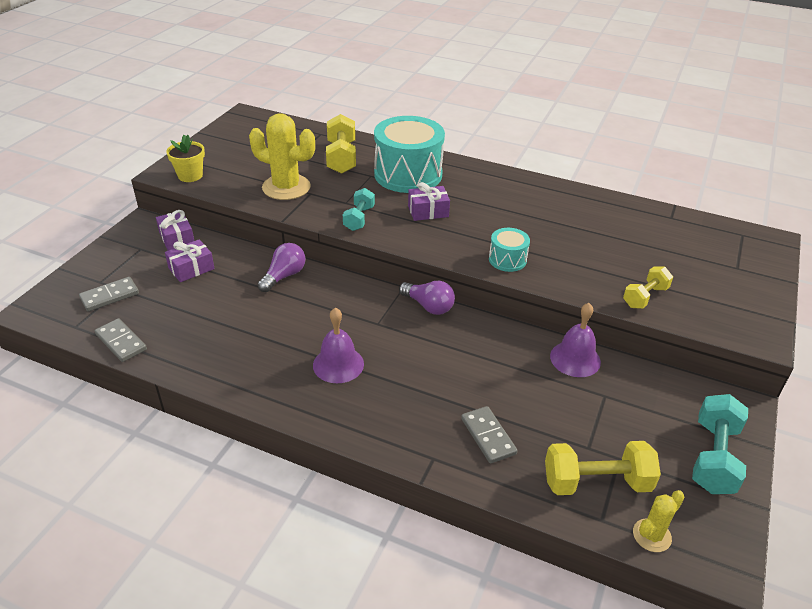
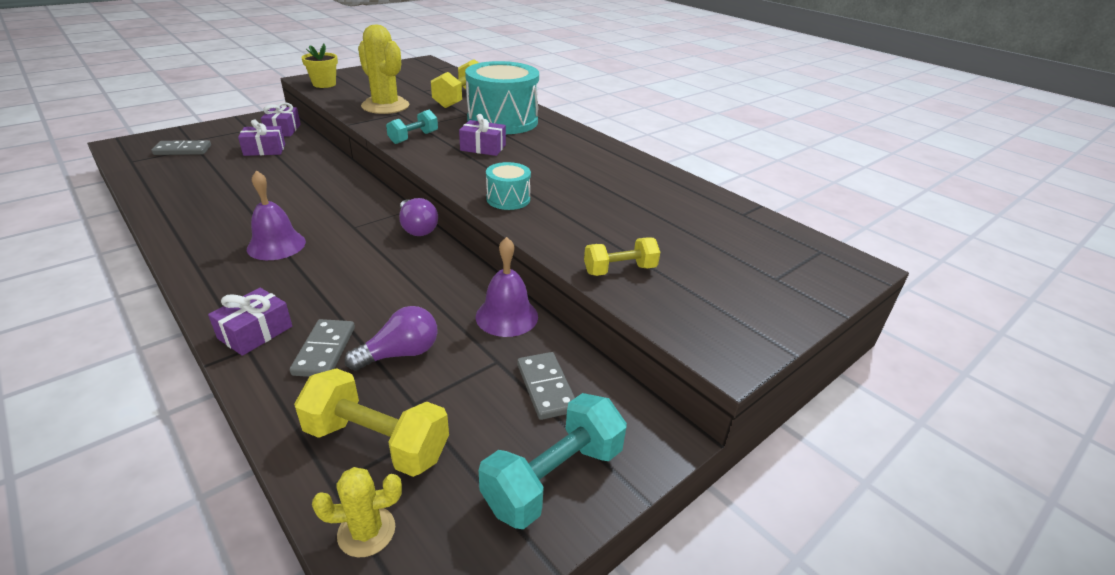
camera: 25 degrees right, 5 degrees down
grey domino [95,318,147,362] -> grey domino moved to [517,352,575,420]
purple light bulb [257,243,305,292] -> purple light bulb moved to [345,306,438,371]
none -> purple gift [208,288,292,356]

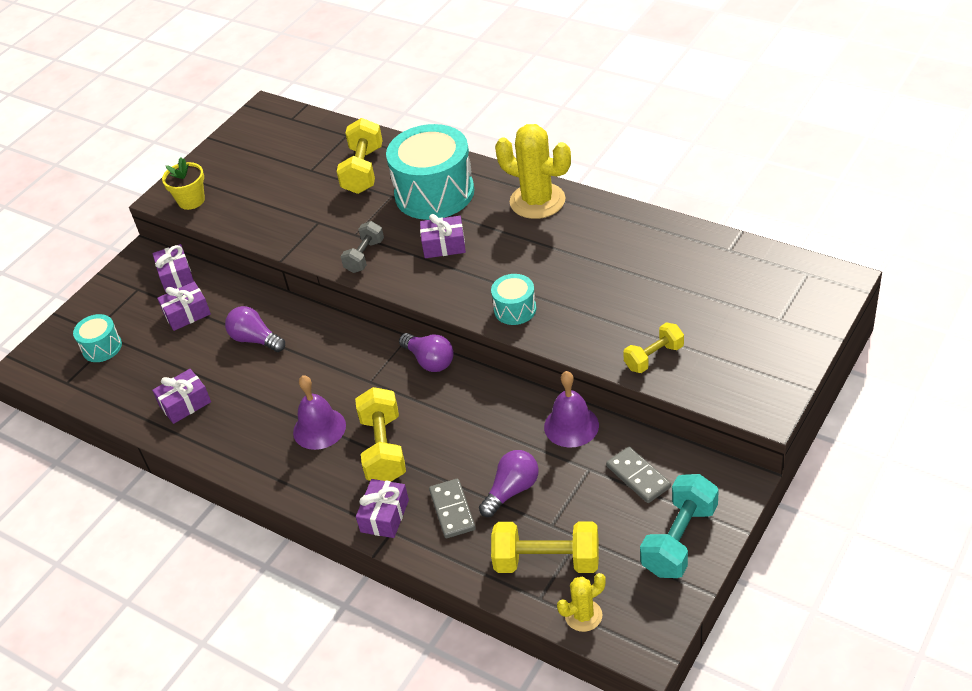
camera: 10 degrees left, 10 degrees up
grey domino [152,140,211,155] -> turquoise drum [73,314,122,362]
yellow cactus [358,25,409,114] -> yellow cactus moved to [495,124,571,219]
turquoise dumbbell [386,110,438,144] -> grey dumbbell [341,221,384,273]
none -> purple gift [152,369,211,424]
none -> purple light bulb [225,306,285,352]
none -> yellow dumbbell [355,387,406,481]

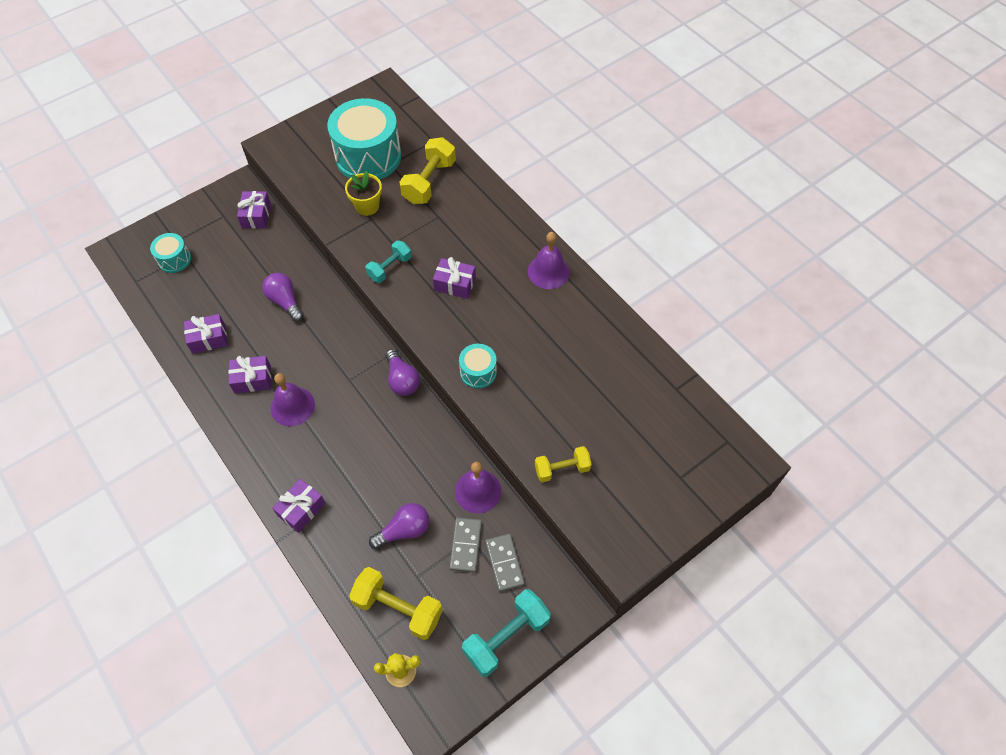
camera: 15 degrees right, 15 degrees up
purple gift [157,282,211,331] -> purple gift moved to [228,356,271,393]
yellow flower pot [162,157,205,210] -> yellow flower pot moved to [345,171,382,216]
grey dumbbell [341,221,384,273] -> turquoise dumbbell [365,240,412,283]
yellow dumbbell [355,387,406,481] -> none
turquoise drum [386,124,474,220] -> turquoise drum moved to [327,98,401,180]
grey domino [429,478,476,538] -> grey domino moved to [449,518,482,573]
yellow cactus [495,124,571,219] -> purple bell [528,232,570,289]

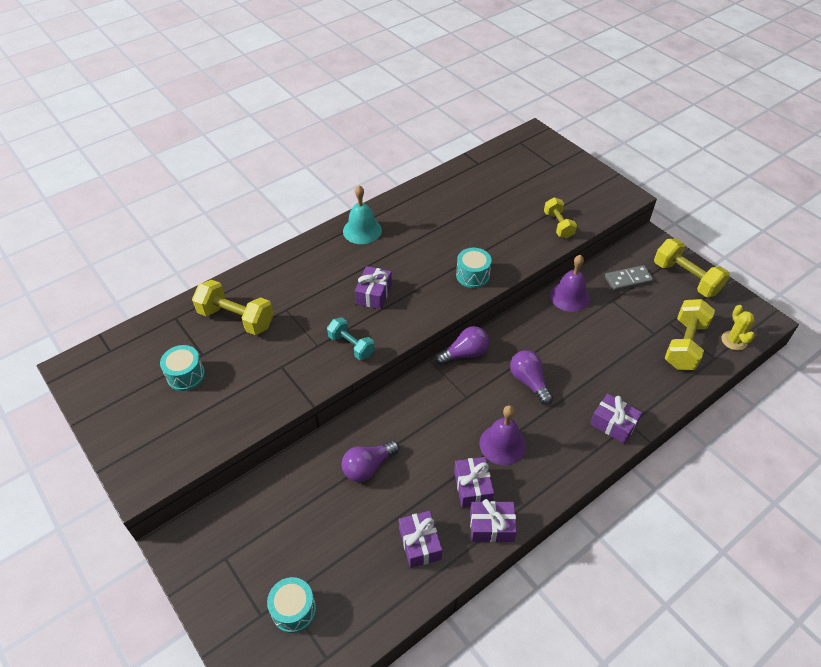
camera: 90 degrees left, 10 degrees down
purple gift [237,191,271,229] -> purple gift moved to [470,499,517,542]
turquoise drum [327,98,401,180] -> turquoise drum [160,345,205,391], size x0.48
yellow flower pot [345,171,382,216] -> none
purple light bulb [369,503,429,549] -> purple light bulb moved to [510,350,553,405]
grey domino [449,518,482,573] -> none
turquoise dumbbell [462,589,551,677] -> yellow dumbbell [654,238,730,297]
purple bell [528,232,570,289] -> turquoise bell [343,185,382,244]

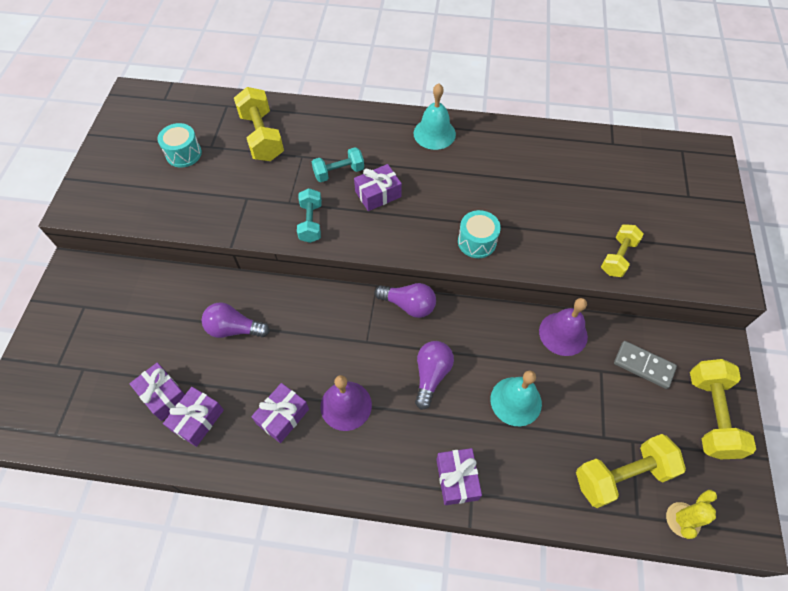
camera: 45 degrees right, 10 degrees up
turquoise drum [267,577,316,633] -> none
purple gift [470,499,517,542] -> purple gift moved to [129,362,185,421]
none -> turquoise dumbbell [312,147,364,182]
none -> turquoise bell [490,370,542,426]

